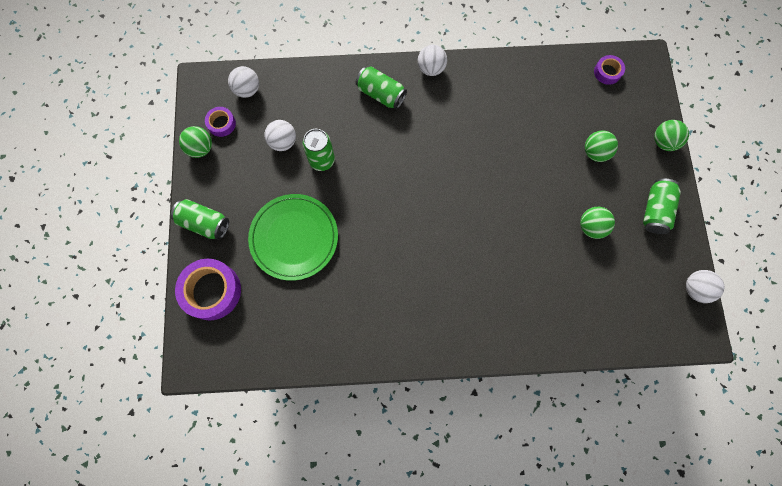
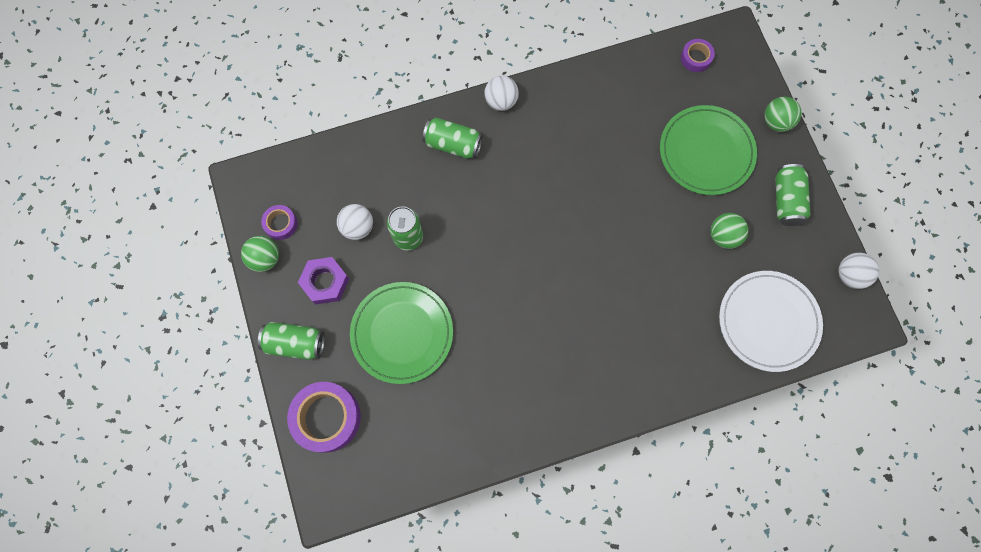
camera: 15 degrees left, 0 degrees up
white ball [228,66,259,98] -> none
green ball [585,130,618,162] -> green plate [660,105,757,195]
none -> purple nut [298,257,349,304]
none -> white plate [719,271,823,372]

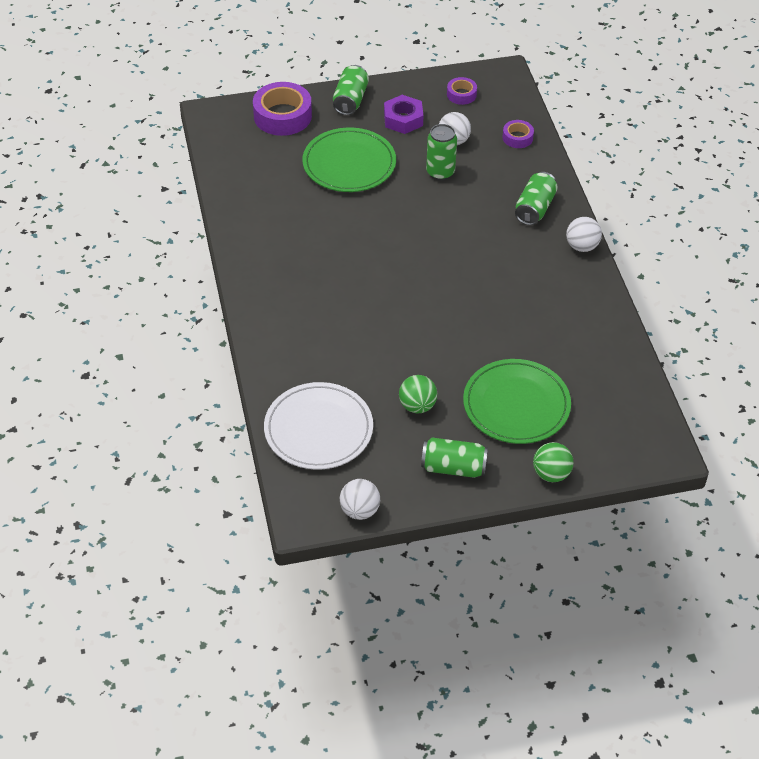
camera: 95 degrees right, 25 degrees down
green ball [241,236,279,272] -> none
purple tape [681,39,715,72] -> purple tape moved to [502,120,534,148]

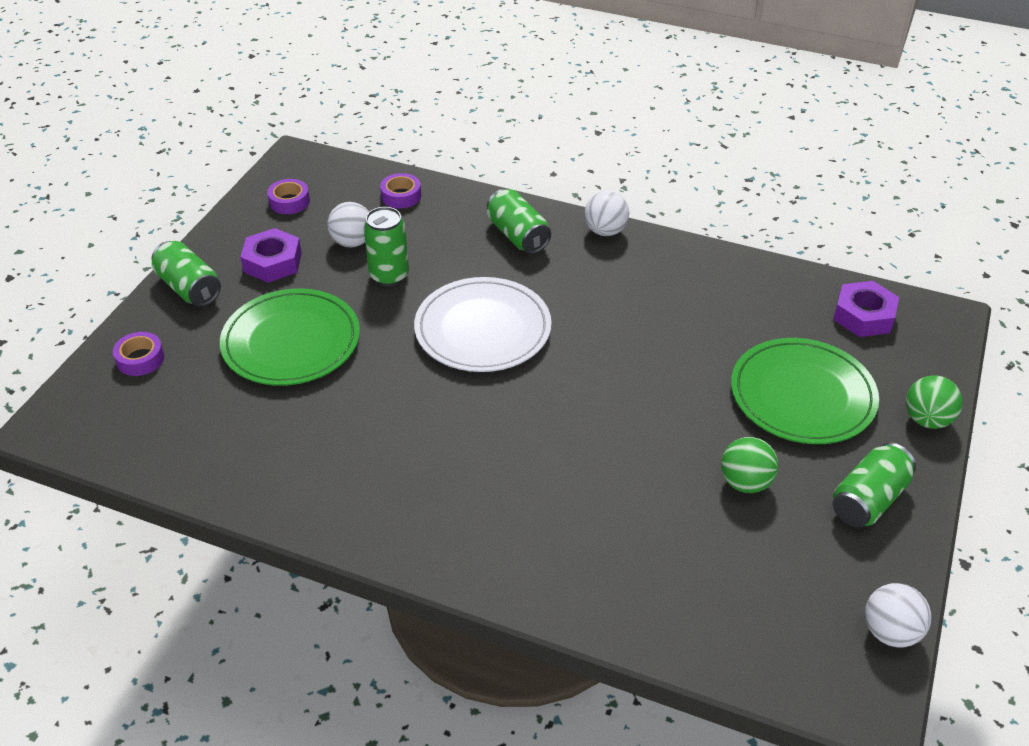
camera: 55 degrees left, 5 degrees down
purple tape [253,82,312,136] -> purple tape [113,332,165,376], size x0.52
white plate [264,382,373,470] -> white plate moved to [414,277,552,372]
none -> purple nut [833,281,899,337]

